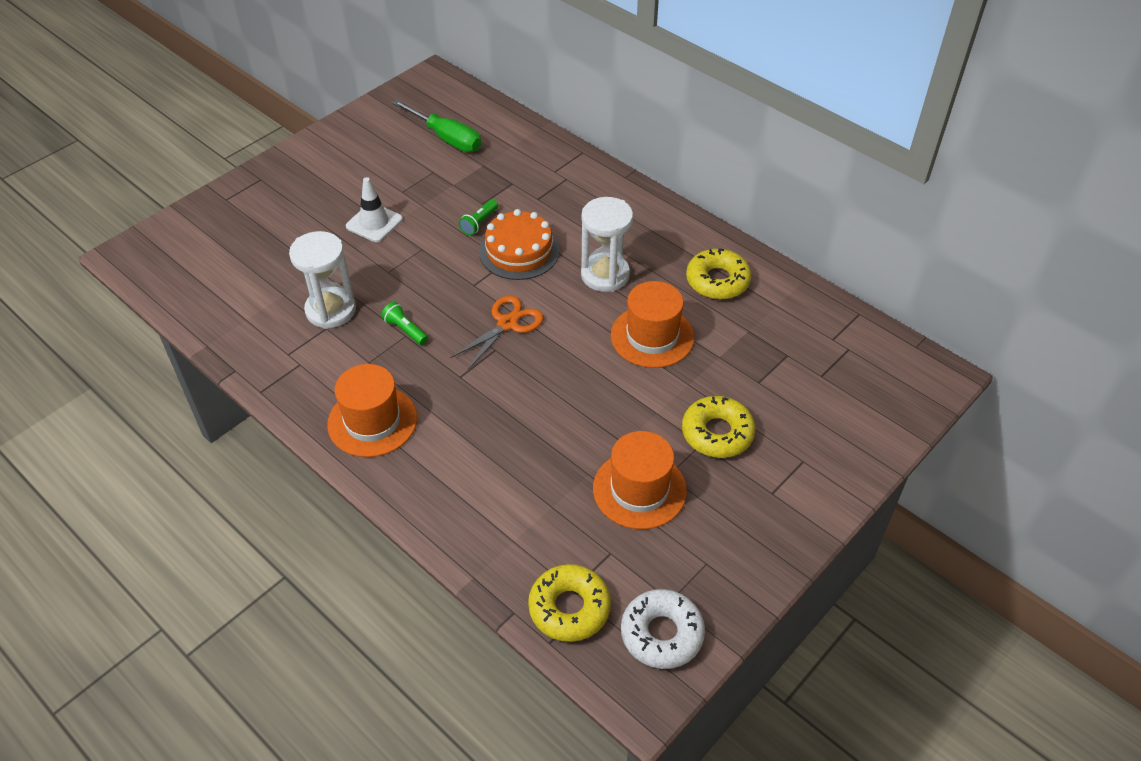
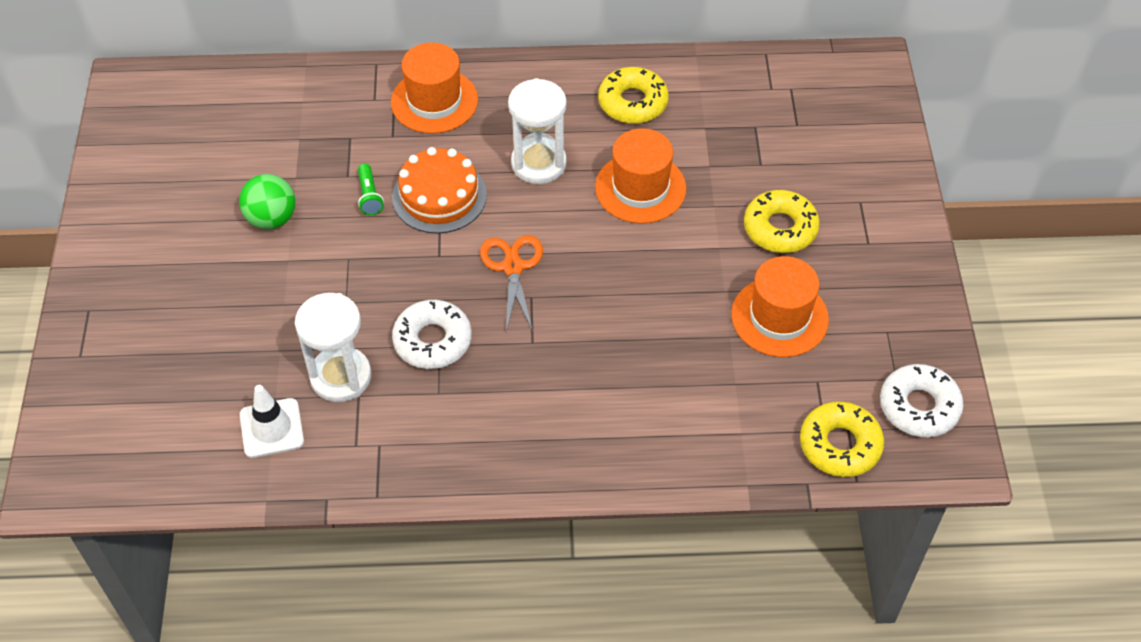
camera: 45 degrees left, 5 degrees up
orange hat [327,364,417,457] -> orange hat moved to [391,42,478,134]
white traffic cone [346,177,403,242] -> white traffic cone moved to [240,385,304,458]
green flashlight [381,302,428,345] -> white donut [392,300,472,369]
green screwdriver [392,100,481,152] -> none
none -> green ball [239,174,296,229]

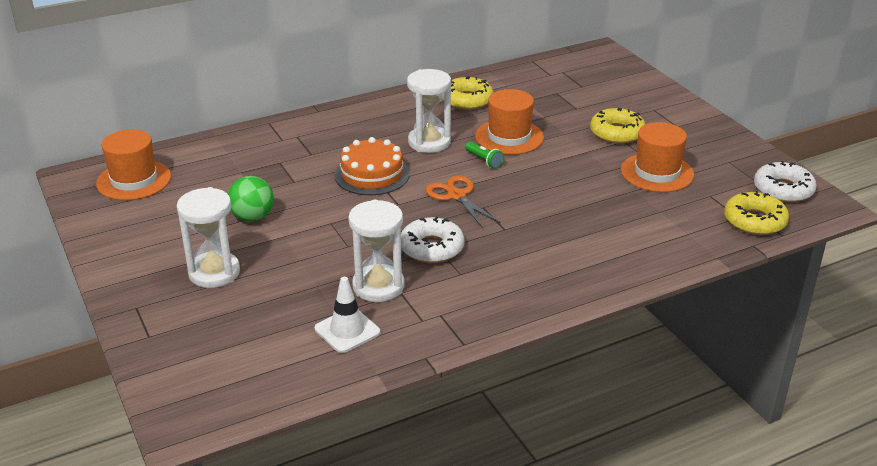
camera: 25 degrees left, 20 degrees down
green flashlight [358,164,384,216] -> green flashlight moved to [465,141,504,169]
orange hat [391,42,478,134] -> orange hat moved to [96,129,171,200]
none -> white hourglass [177,187,240,288]

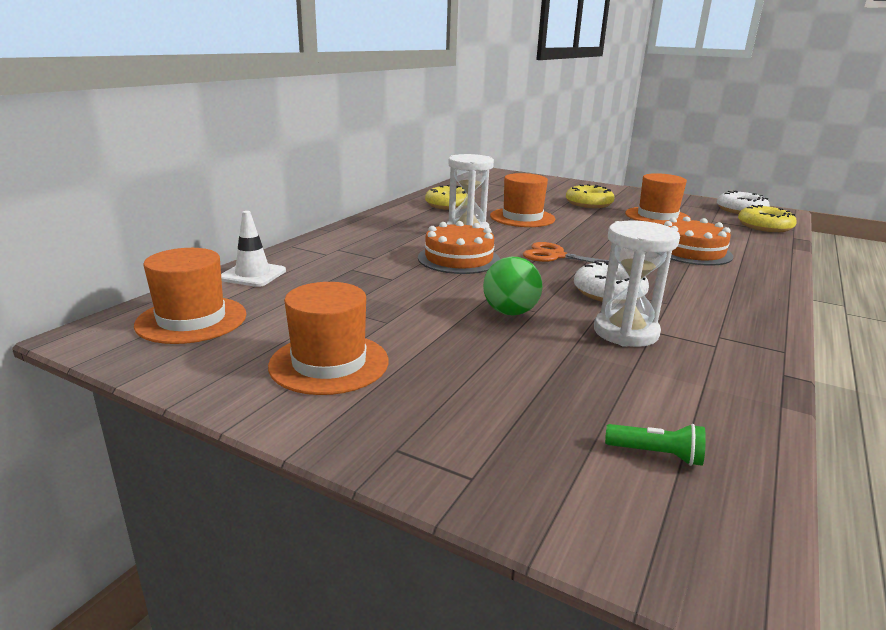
camera: 35 degrees left, 10 degrees down
white hourglass [177,187,240,288] -> none
green ball [228,176,274,222] -> green ball moved to [483,257,542,315]
white traffic cone [315,277,380,353] -> white traffic cone moved to [221,211,286,287]
green flashlight [465,141,504,169] -> green flashlight moved to [605,424,706,466]
none -> orange hat [268,282,389,395]
none -> orange cake [664,216,733,266]

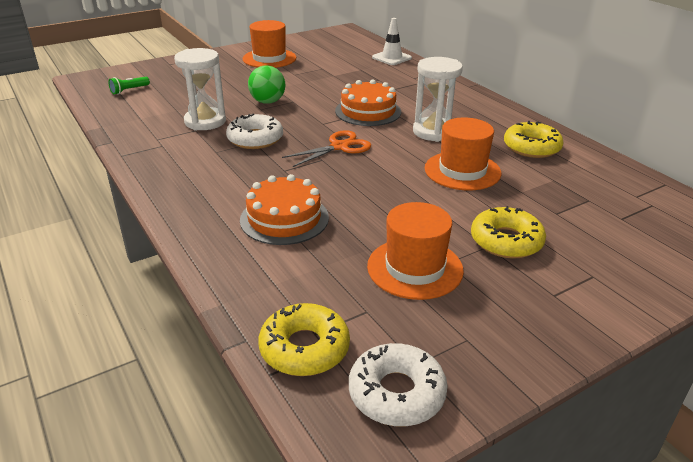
camera: 120 degrees right, 10 degrees up
orange hat [134,248,247,344] -> none

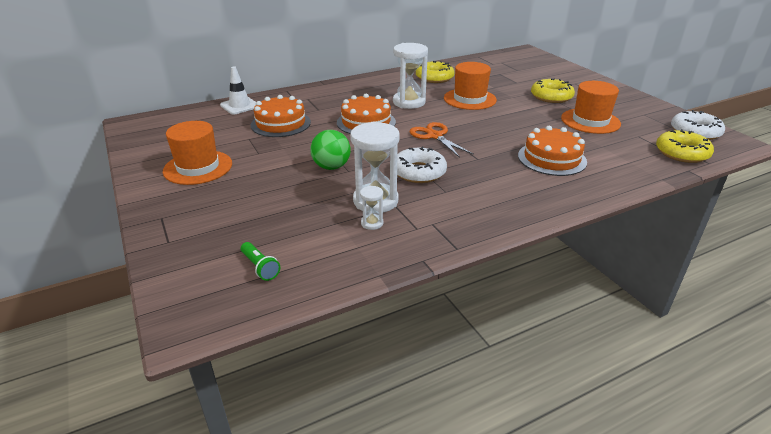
camera: 85 degrees left, 0 degrees up
none -> orange cake [251,95,311,137]
none -> white hourglass [360,186,383,230]

